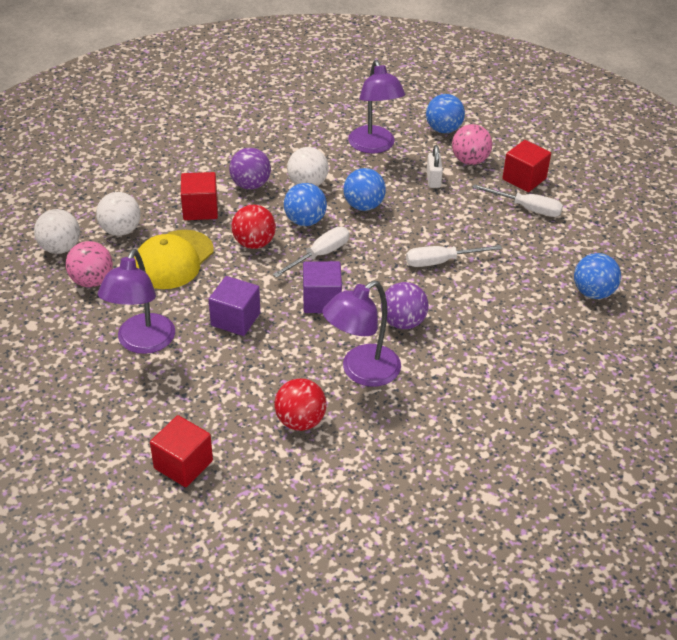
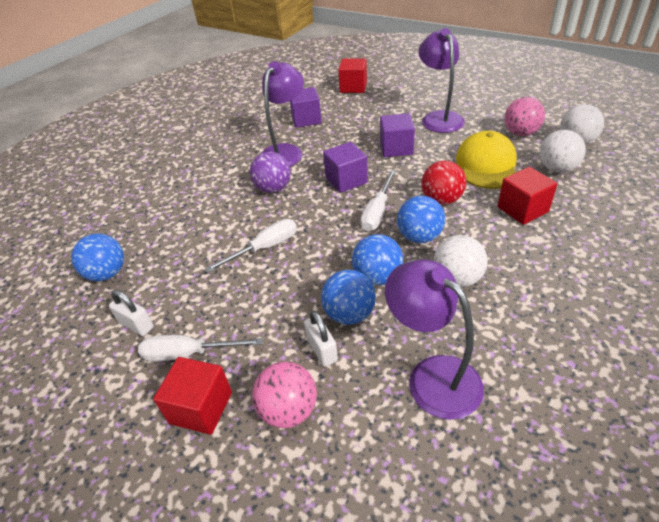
camera: 160 degrees right, 0 degrees up
purple ball [229,148,271,190] -> none
red ball [274,378,327,431] -> purple cube [290,87,322,128]
blue ball [426,94,465,133] -> blue ball moved to [321,270,376,325]
none -> white padlock [109,290,153,336]

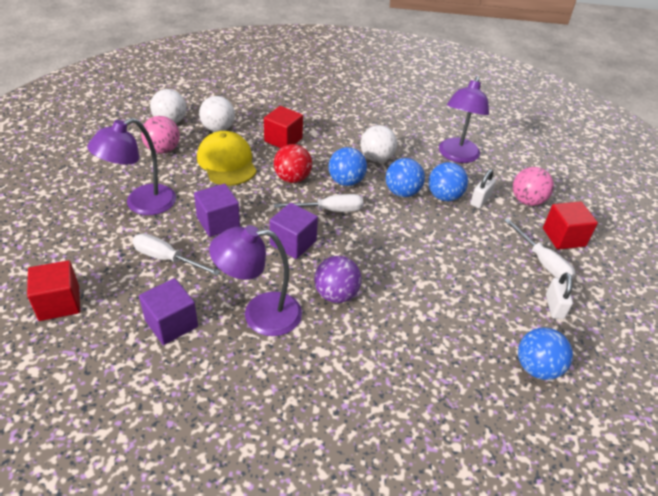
camera: 125 degrees left, 0 degrees up
white screwdriver [205,219,297,273] -> white screwdriver moved to [132,233,221,276]
yellow cap [456,131,517,189] -> yellow cap turned 90 degrees clockwise [197,131,257,186]

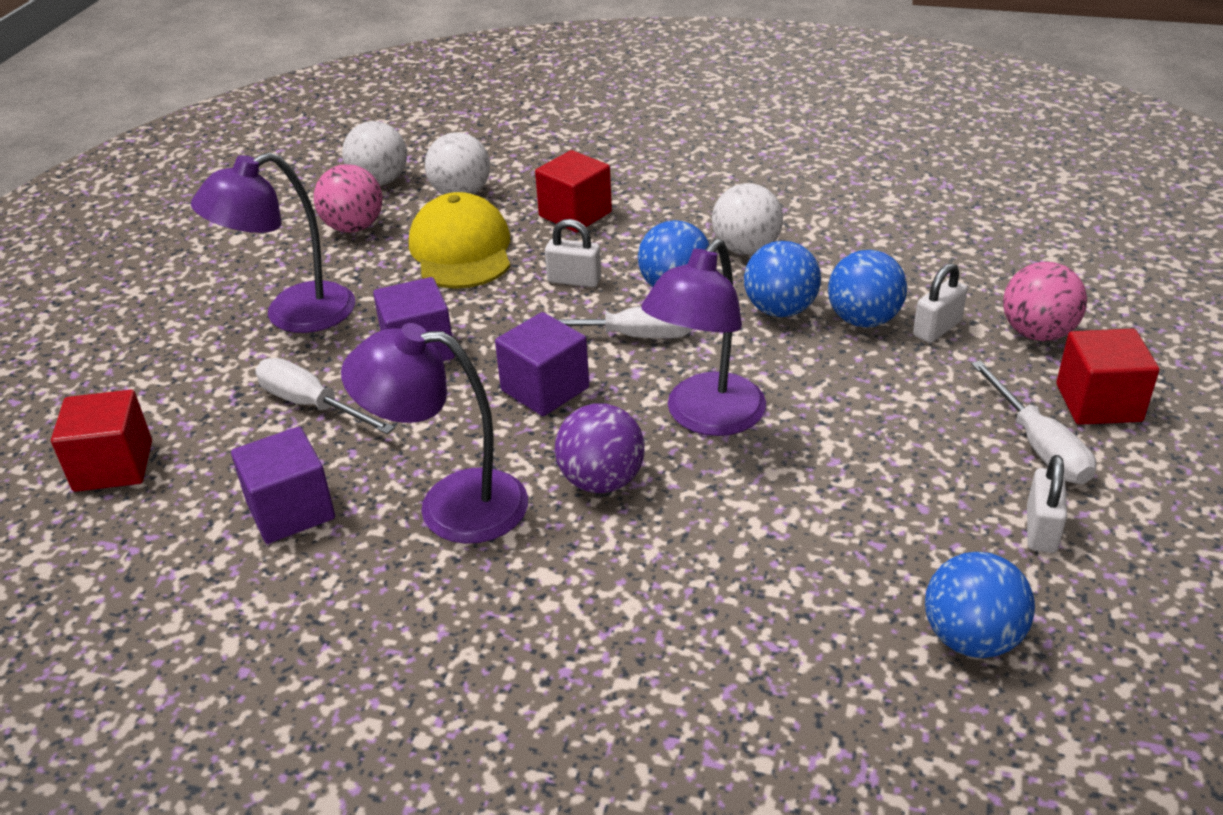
camera: 15 degrees right, 5 degrees down
red ball [274,144,312,183] -> white padlock [545,219,601,287]
purple lamp [439,76,489,163] -> purple lamp moved to [641,239,766,436]

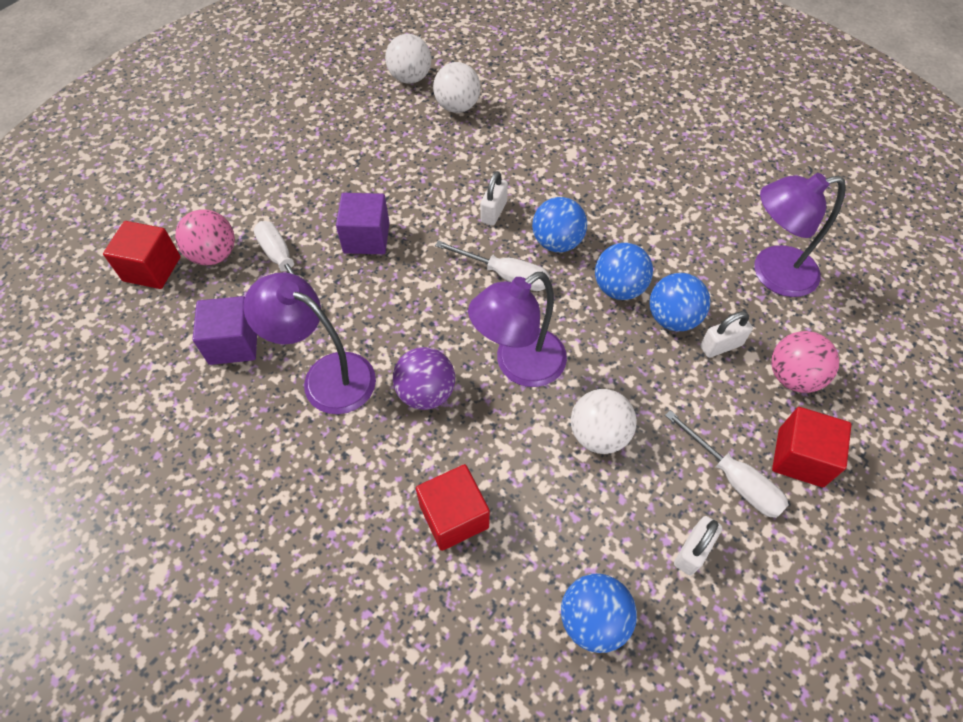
camera: 20 degrees right, 20 degrees up
purple lamp [191,152,355,333] -> purple lamp moved to [754,173,846,297]
pink ball [314,164,382,233] -> pink ball moved to [175,209,235,266]
yellow cap [409,192,510,289] -> none
purple cube [495,312,589,416] -> none
red cube [535,150,612,232] -> red cube moved to [416,464,490,551]
white padlock [545,219,601,287] -> white padlock turned 75 degrees clockwise [480,171,508,226]
white ball [712,183,783,255] -> white ball moved to [571,389,637,454]
white screwdriver [971,360,1096,484] -> white screwdriver turned 45 degrees counterclockwise [665,410,789,518]

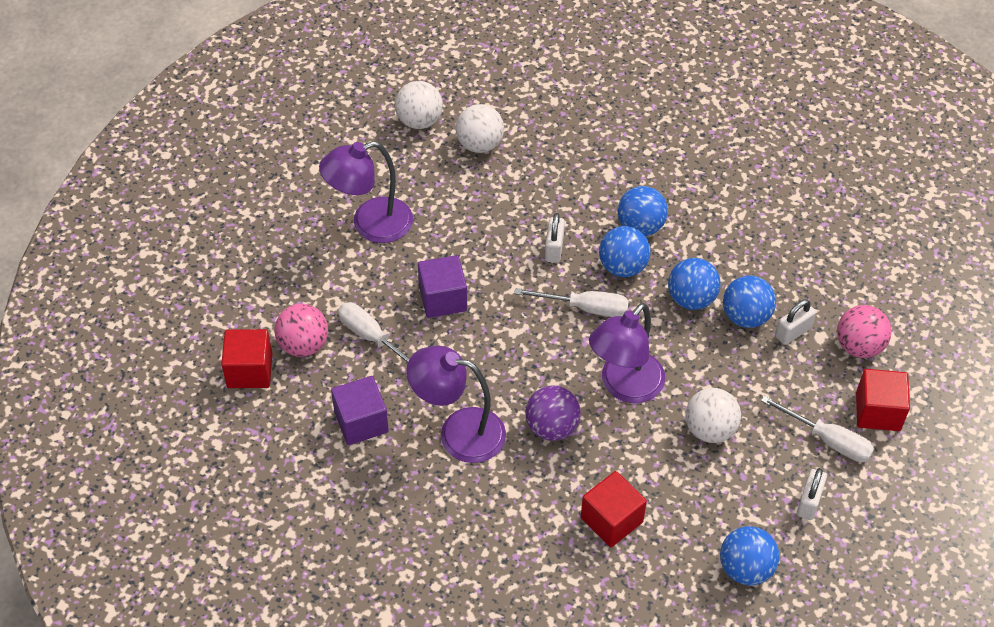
camera: 15 degrees left, 5 degrees down
purple lamp [754,173,846,297] -> purple lamp moved to [319,141,413,243]
none -> blue ball [617,186,668,236]

